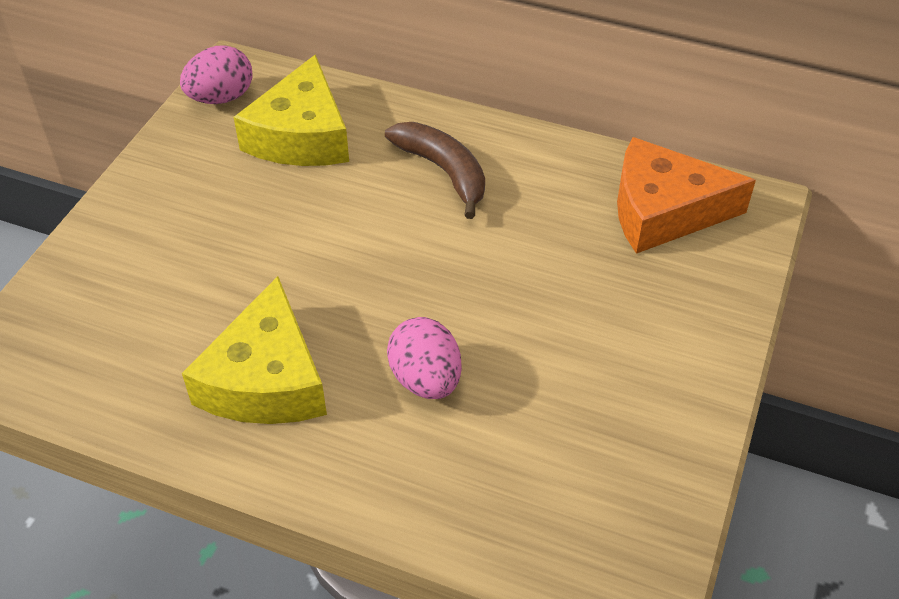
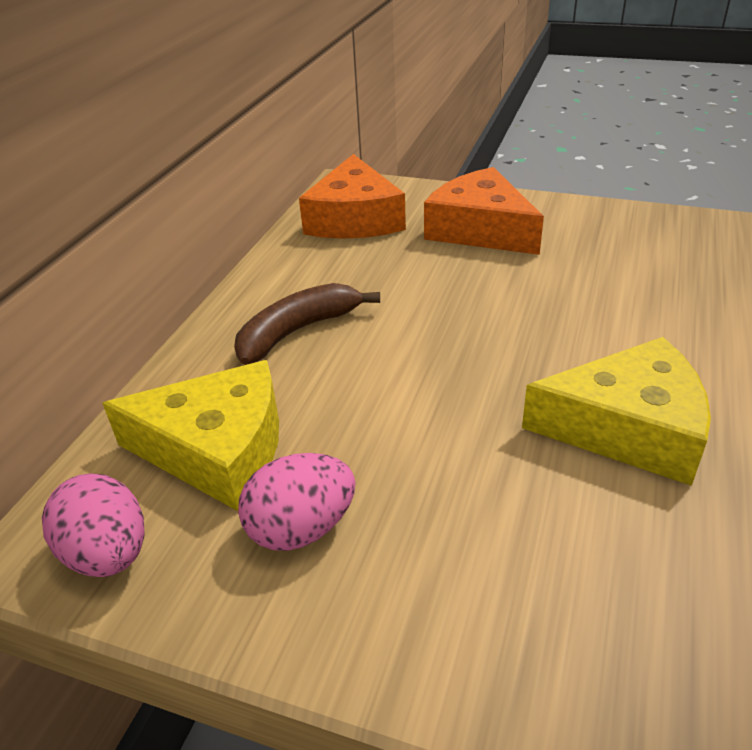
camera: 90 degrees left, 10 degrees down
pink egg [387,317,462,399] -> pink egg moved to [238,453,355,551]
none -> orange cheese [424,167,544,255]

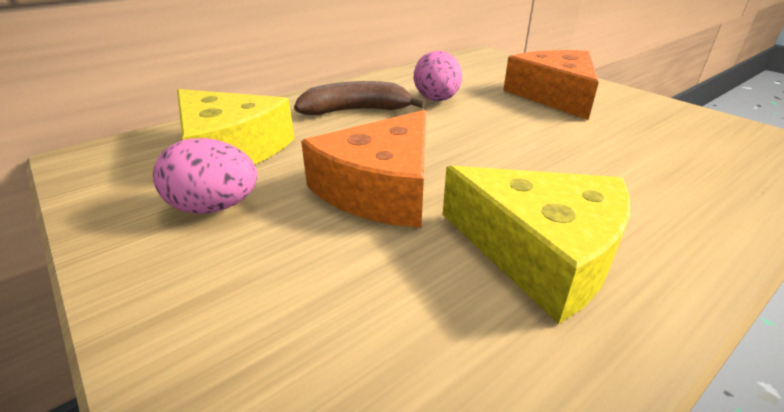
camera: 30 degrees right, 5 degrees down
pink egg [42,474,144,577] -> pink egg moved to [414,51,462,101]
orange cheese [299,154,406,239] -> orange cheese moved to [301,110,426,228]

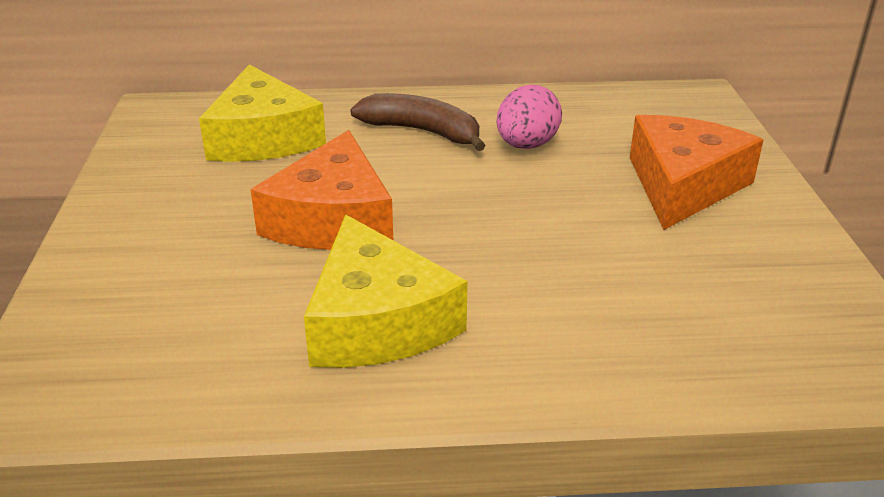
camera: 35 degrees right, 0 degrees up
pink egg [153,138,257,214] -> none
orange cheese [301,110,426,228] -> orange cheese turned 60 degrees counterclockwise [251,130,393,250]

